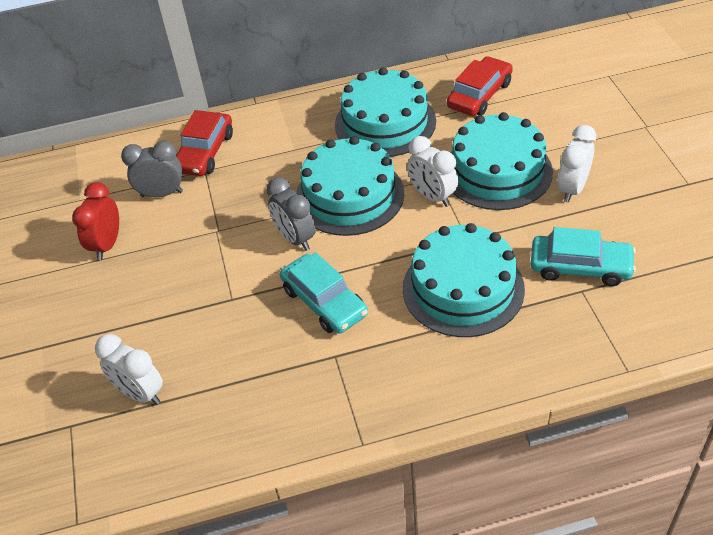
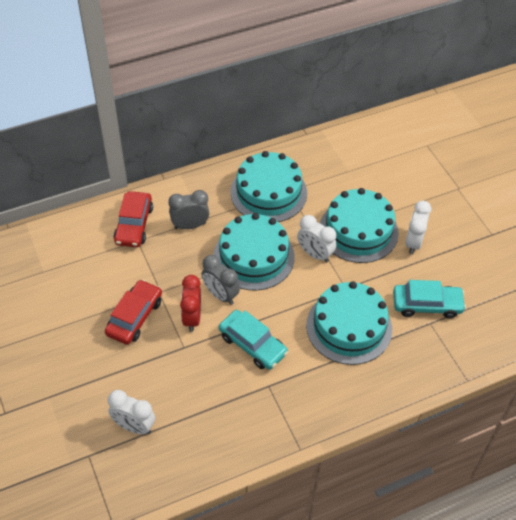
camera: 15 degrees left, 5 degrees up
red clock [72,182,119,260] -> red clock moved to [180,275,201,332]
grey clock [121,141,183,197] -> grey clock moved to [168,190,209,229]
red car [447,56,513,116] -> red car moved to [105,280,162,345]

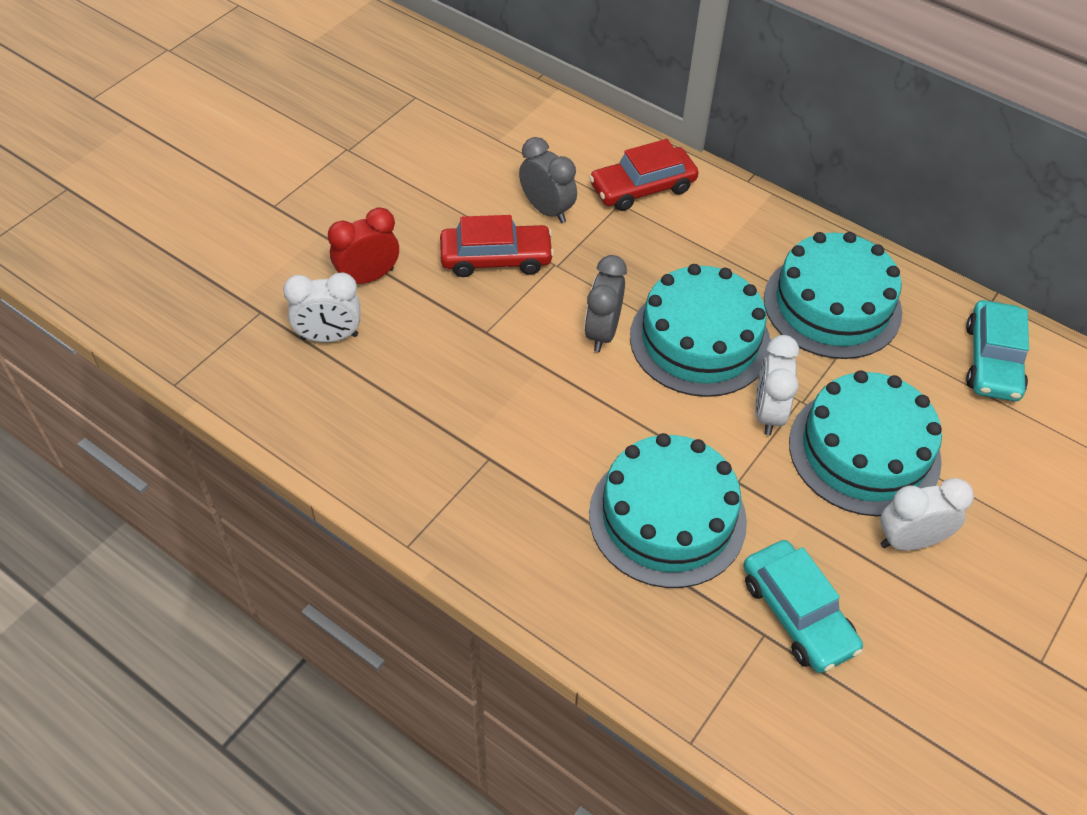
camera: 60 degrees right, 0 degrees up
white clock [108,390,155,434] -> white clock turned 90 degrees counterclockwise [283,272,360,342]
grey clock [168,190,209,229] -> grey clock moved to [519,137,577,223]
red clock [180,275,201,332] -> red clock moved to [328,208,399,284]
turquoise car [219,310,288,370] -> turquoise car moved to [966,300,1029,401]

